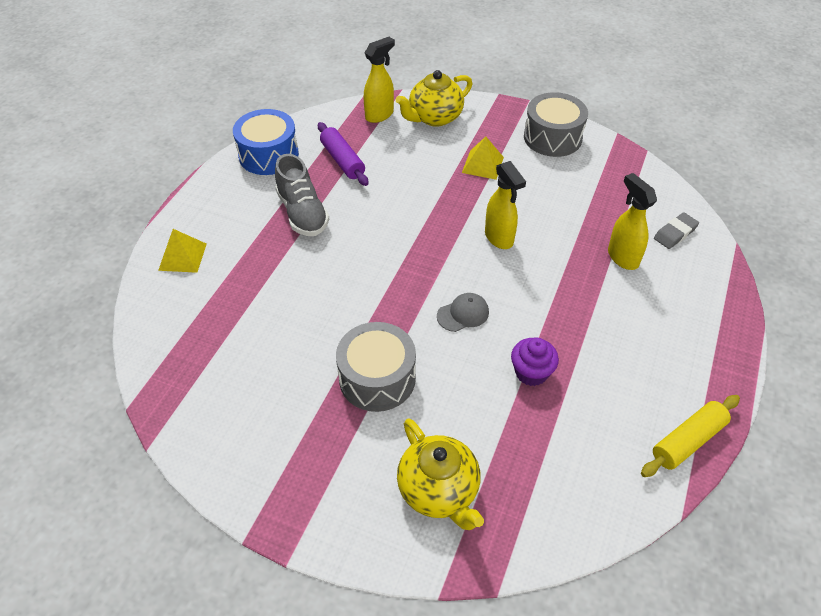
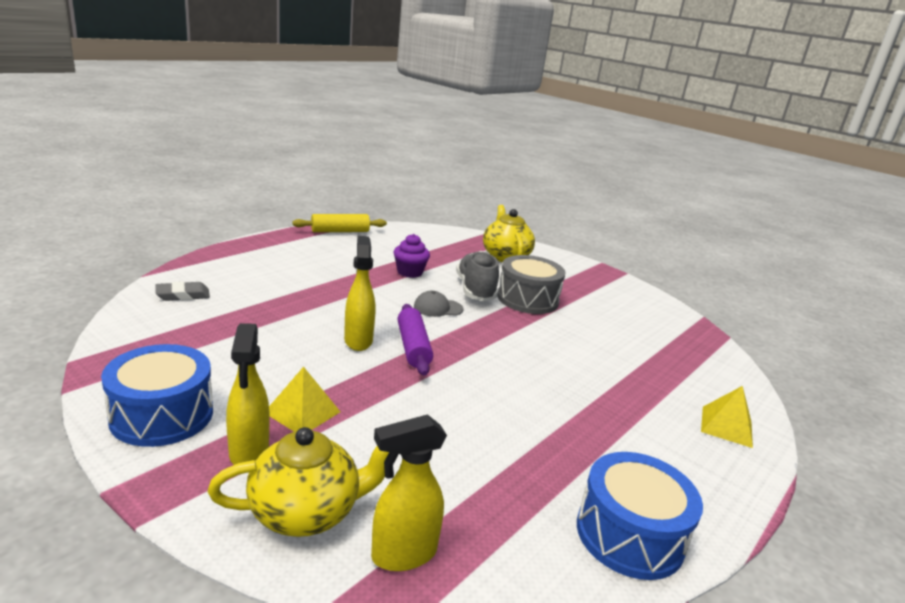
camera: 165 degrees left, 25 degrees down
grey shoe [275,154,329,236] -> grey shoe moved to [456,251,499,301]
purple rolling pin [318,122,368,186] -> purple rolling pin moved to [398,304,433,376]
grey drum [524,92,588,157] -> blue drum [101,344,213,447]
yellow spray bottle [608,173,657,270] -> yellow spray bottle moved to [226,323,269,465]

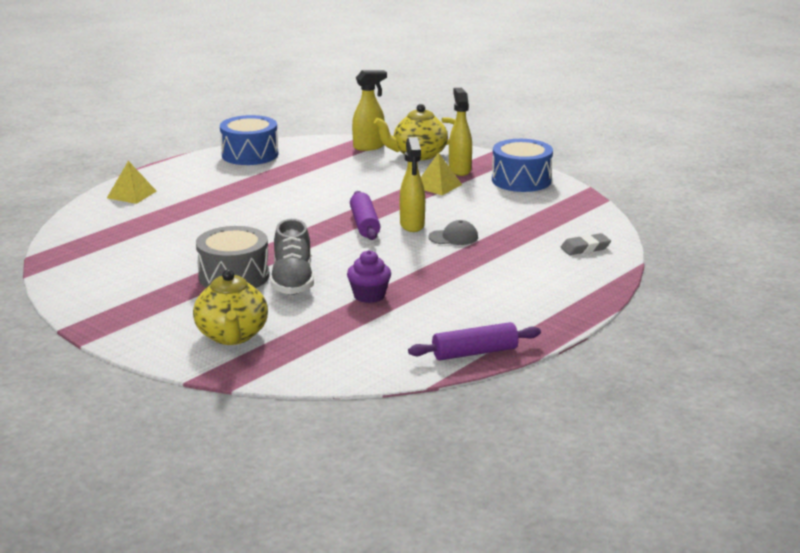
camera: 175 degrees left, 0 degrees up
yellow rolling pin [293,214,387,232] -> purple rolling pin [408,322,541,360]
grey cap [414,291,463,317] -> grey cap moved to [429,220,478,245]

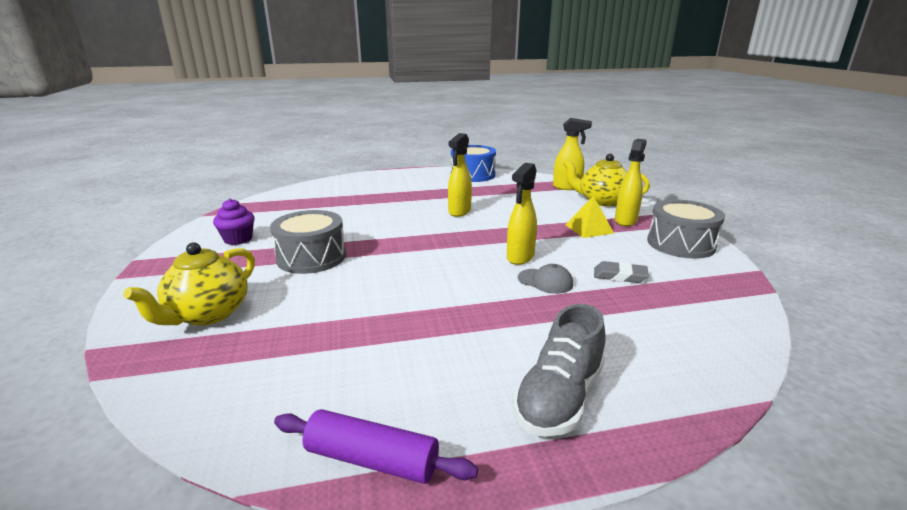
camera: 35 degrees right, 0 degrees up
yellow pyramid [107,161,156,204] -> none
grey shoe [270,219,314,295] -> grey shoe moved to [513,304,605,437]
purple cupcake [347,250,391,303] -> purple cupcake moved to [213,199,255,245]
purple rolling pin [350,191,380,240] -> none
blue drum [492,139,553,192] -> grey drum [647,200,725,259]
grey eraser [561,233,611,255] -> grey eraser moved to [594,261,649,283]
none -> yellow spray bottle [448,133,472,217]

